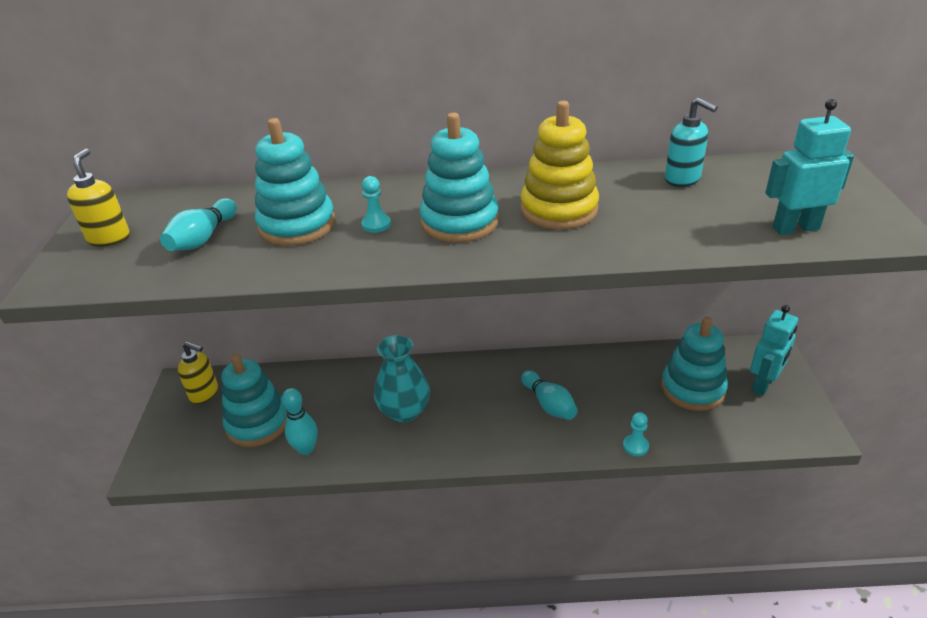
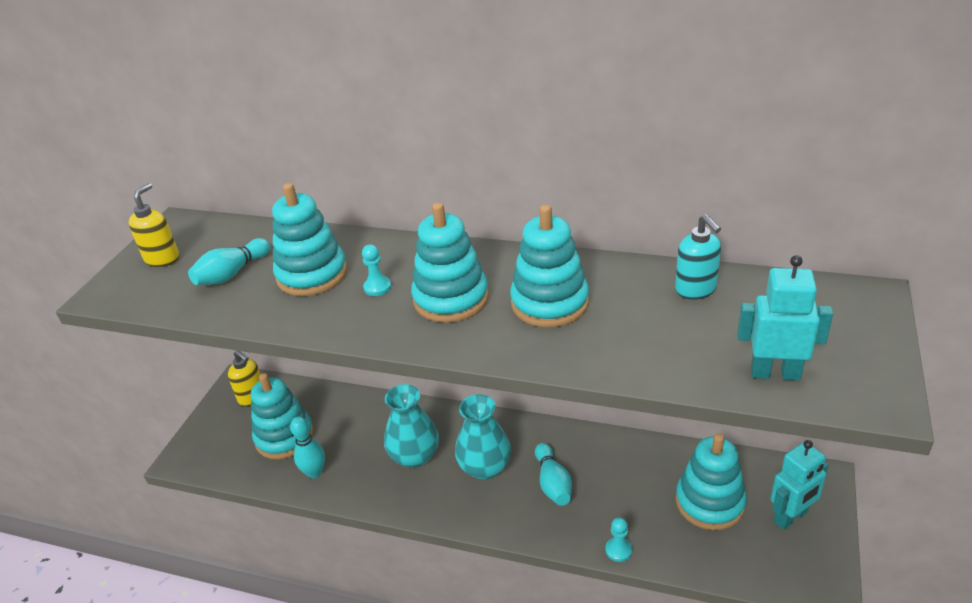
camera: 20 degrees right, 0 degrees up
yellow stacking toy [520,101,599,230] -> turquoise stacking toy [510,205,589,327]
none -> turquoise vase [455,394,511,480]

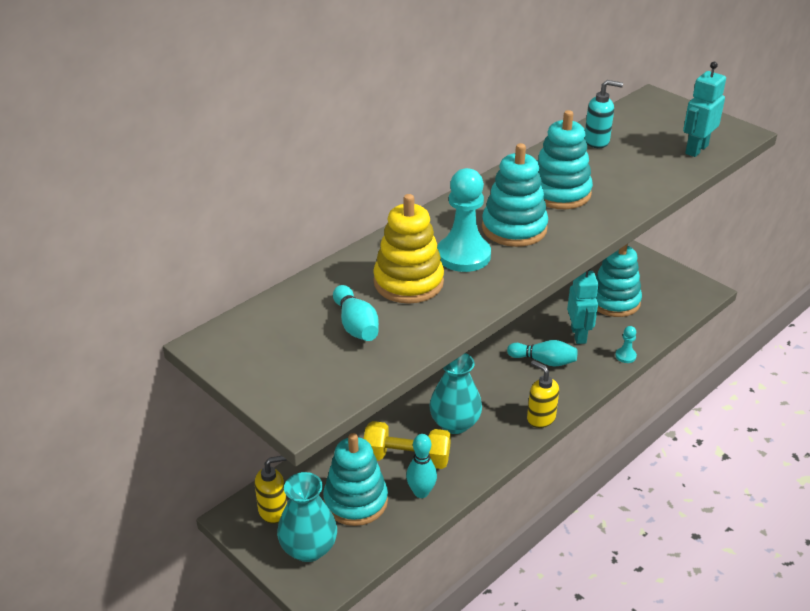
camera: 65 degrees left, 0 degrees up
yellow soap dispenser [129,183,179,267] -> yellow soap dispenser moved to [527,360,559,428]
turquoise stacking toy [272,183,347,296] -> yellow stacking toy [373,194,444,304]
turquoise pawn [362,244,391,296] -> turquoise pawn [437,168,491,272], size x2.12
turquoise vase [455,394,511,480] -> turquoise vase moved to [277,472,337,562]
turquoise robot [771,440,829,530] -> turquoise robot moved to [567,269,599,344]
none -> yellow dumbbell [364,421,451,469]

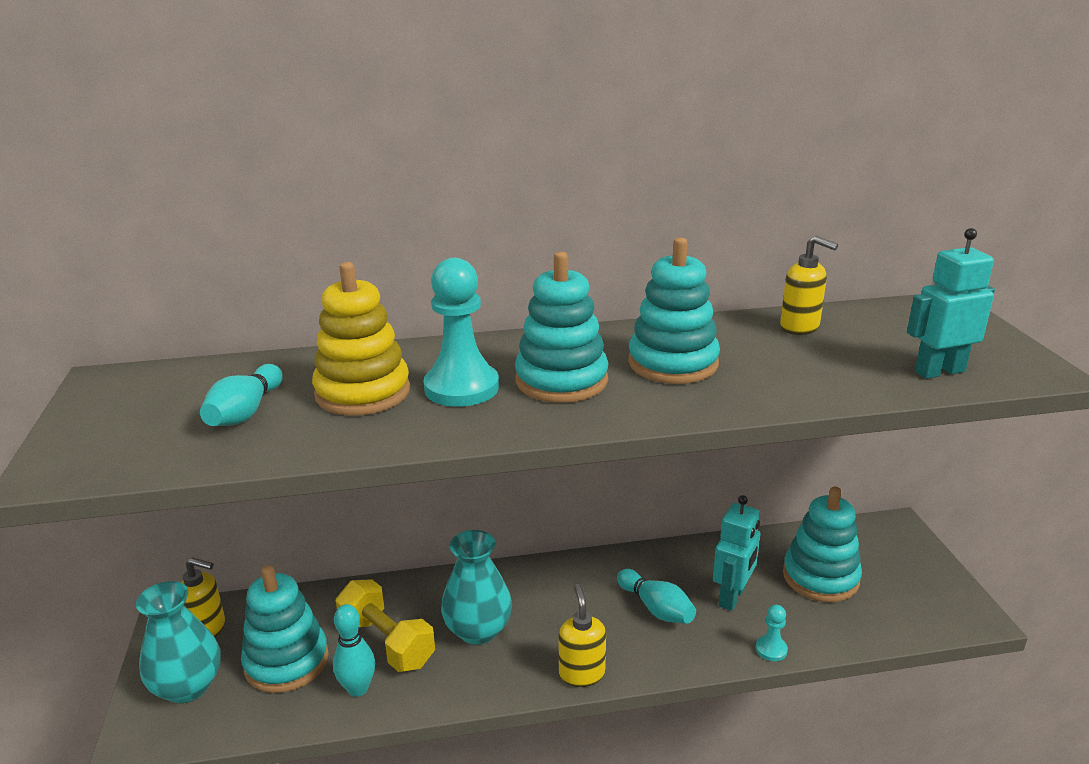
camera: 35 degrees right, 10 degrees down
turquoise soap dispenser [584,80,623,148] -> yellow soap dispenser [780,236,838,335]

